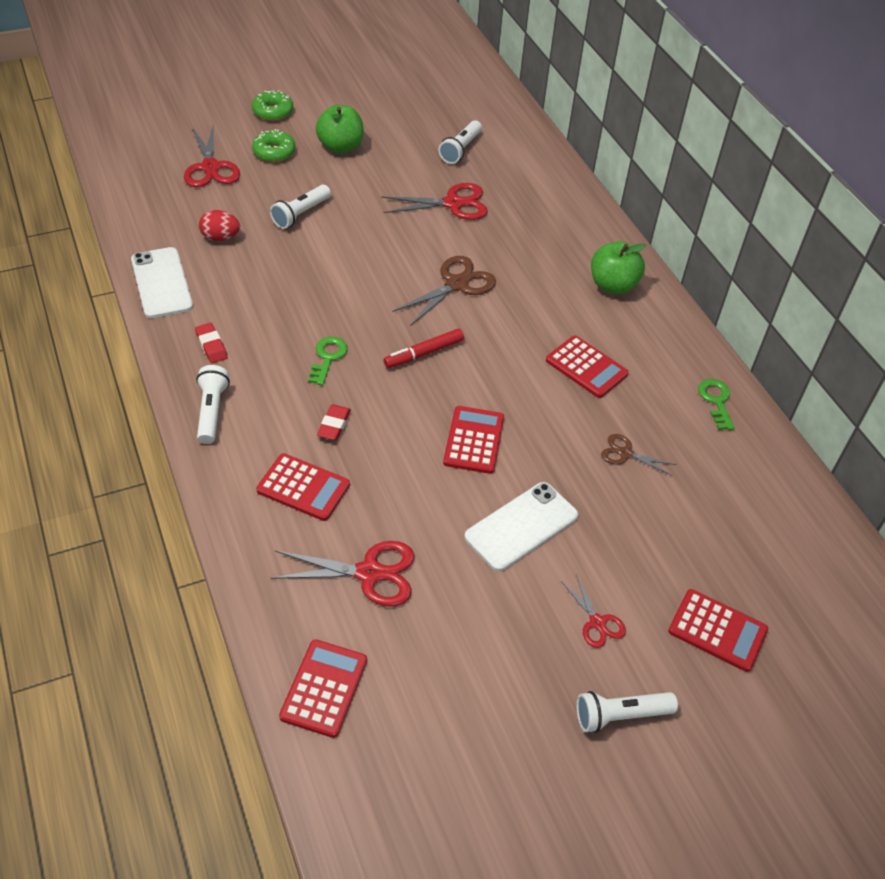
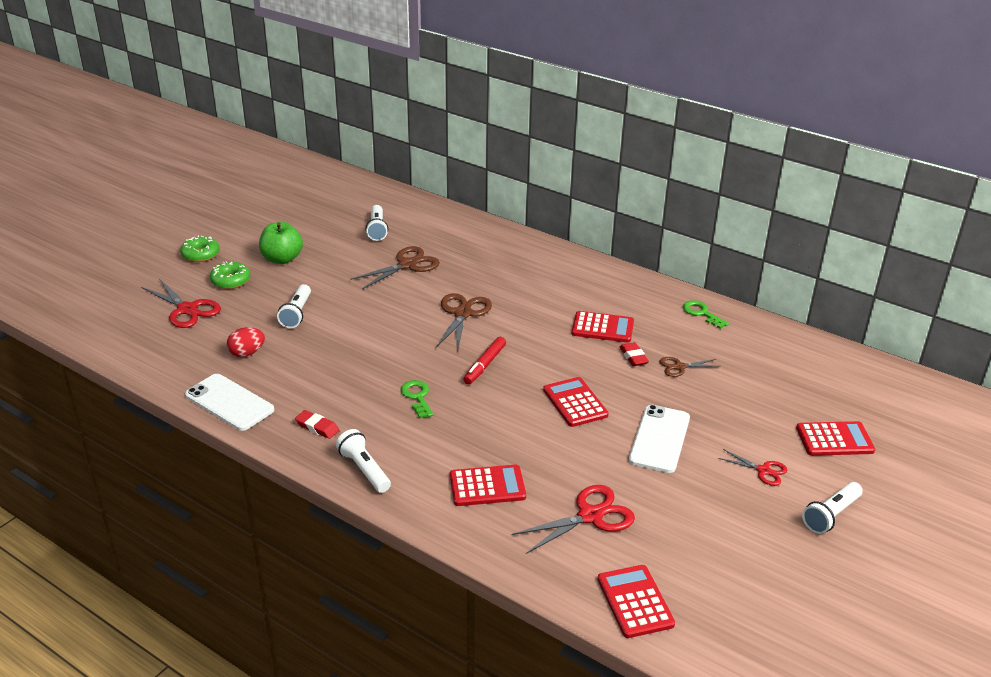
camera: 30 degrees left, 15 degrees down
red eraser [317,404,351,440] -> red eraser moved to [620,342,649,366]
red scissors [381,183,488,220] -> brown scissors [350,246,440,289]
green apple [591,241,646,294] -> none

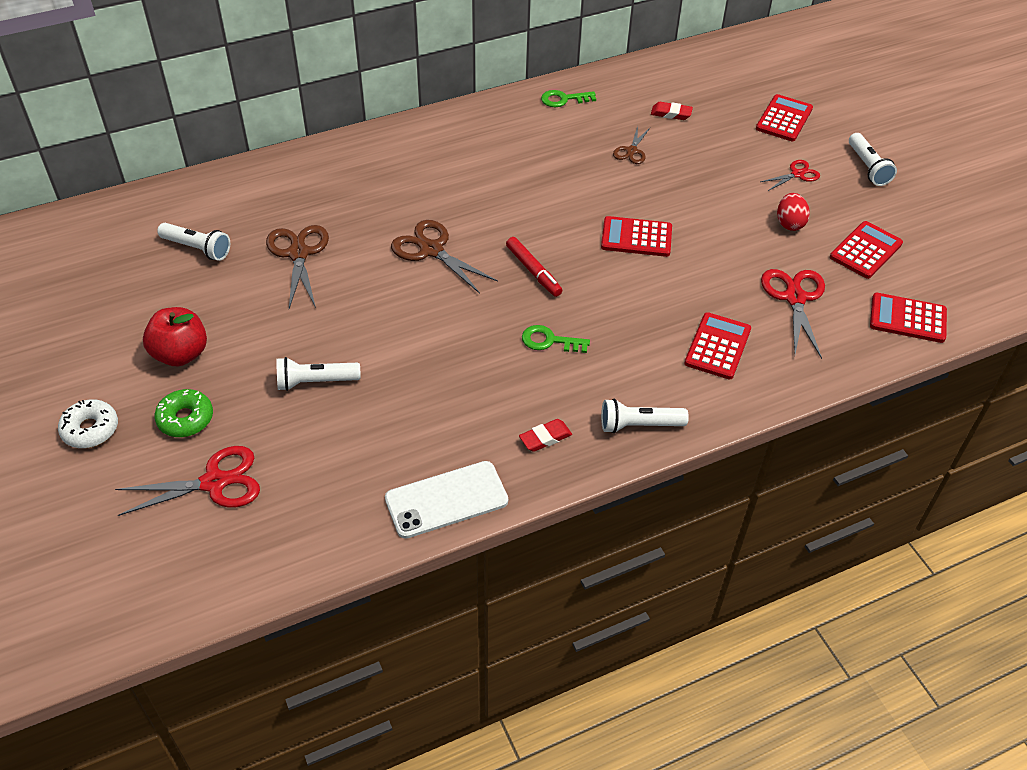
camera: 60 degrees left, 15 degrees up
green donut [180,235,220,262] -> white donut [58,399,118,448]
red egg [227,327,265,357] -> red egg moved to [777,193,810,231]
green apple [259,222,303,264] -> red apple [143,307,207,366]
white flashlight [277,284,311,328] -> white flashlight turned 135 degrees clockwise [277,357,361,391]
red calculator [572,311,634,343] -> red calculator moved to [830,221,903,279]
red eraser [620,342,649,366] -> red eraser moved to [651,102,693,120]
white phone [629,405,690,473] -> none

